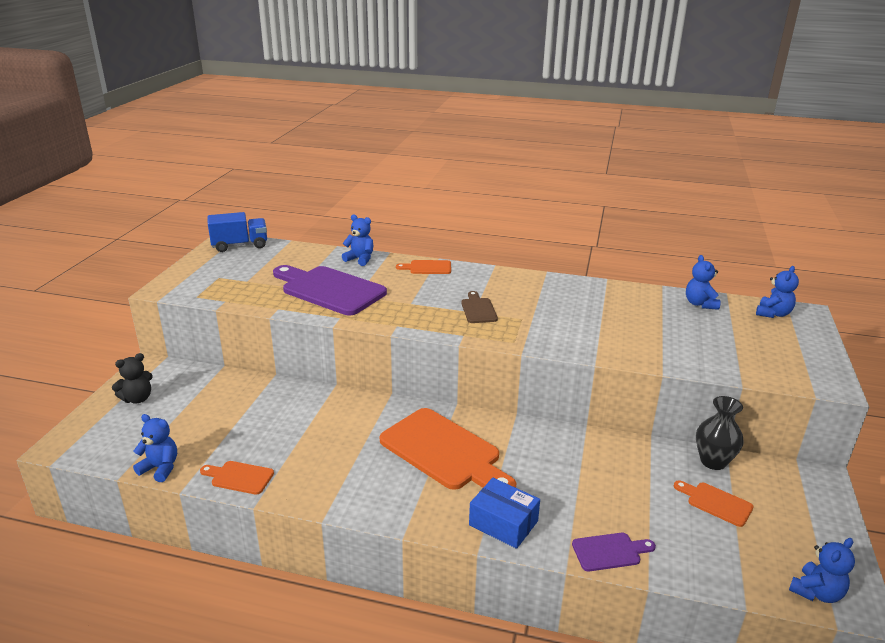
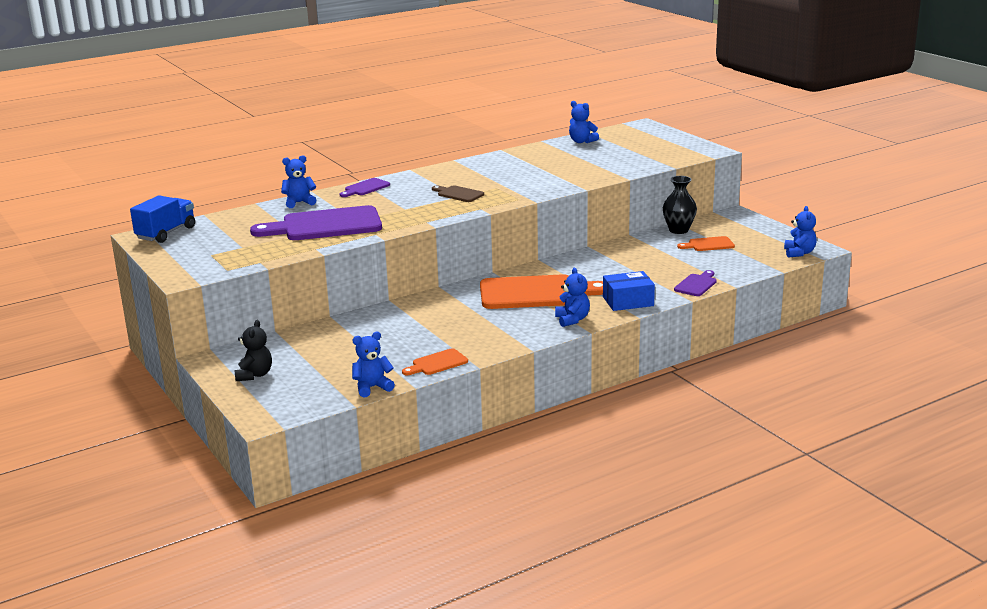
camera: 45 degrees left, 5 degrees down
orange cutting board [396,260,451,274] -> purple cutting board [340,178,390,197]
blue teddy bear [756,266,799,318] -> blue teddy bear moved to [555,268,590,327]

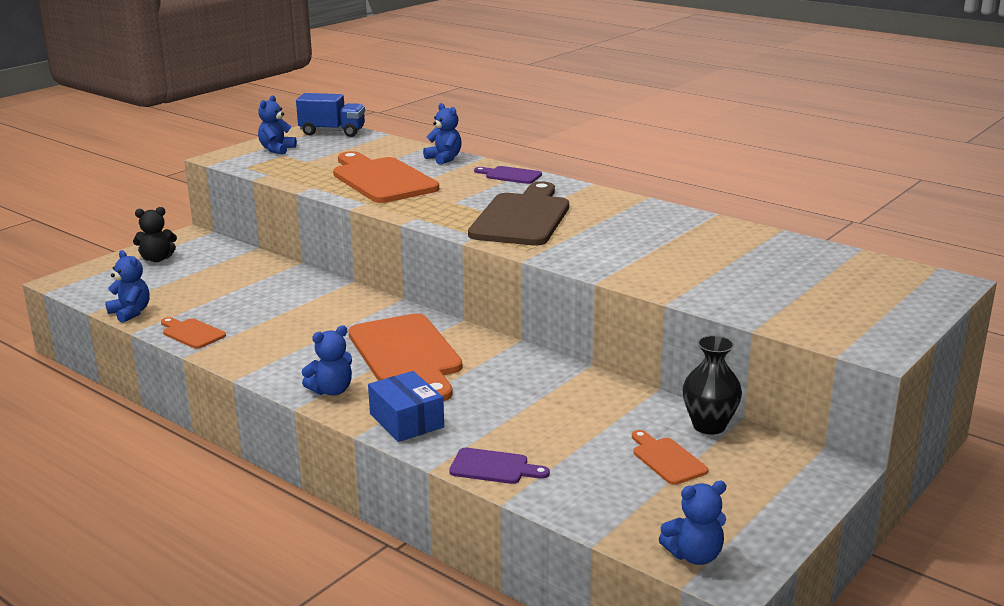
camera: 70 degrees right, 0 degrees up
purple cutting board [250,205,382,240] -> orange cutting board [333,151,439,203]
brown cutting board [432,186,484,202] -> brown cutting board [468,182,569,246], size x2.14
blue teddy bear [569,101,599,143] -> blue teddy bear moved to [258,95,297,155]

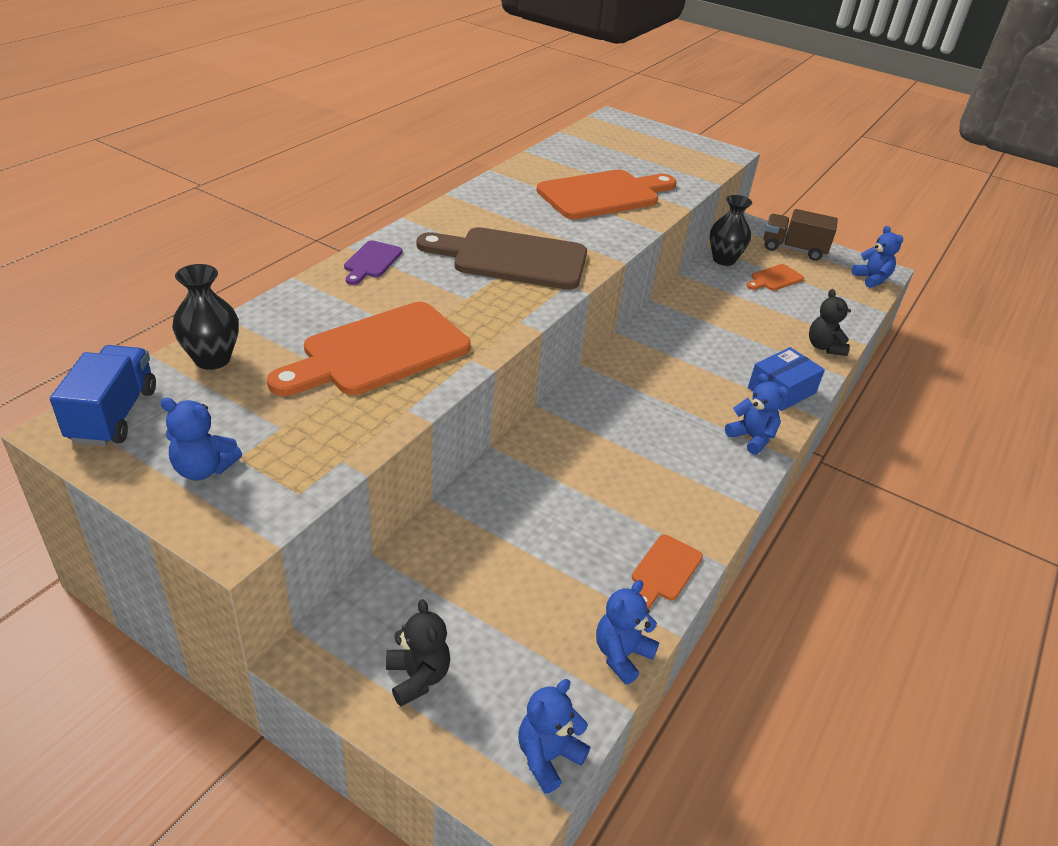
camera: 100 degrees left, 15 degrees up
orange cutting board [348,314,462,401] -> orange cutting board moved to [536,170,677,220]
blue teddy bear [423,103,462,165] -> blue teddy bear moved to [518,679,590,794]
purple cutting board [449,448,550,484] -> black teddy bear [809,289,851,356]
none -> black vase [172,264,239,370]
none -> brown truck [764,209,838,261]

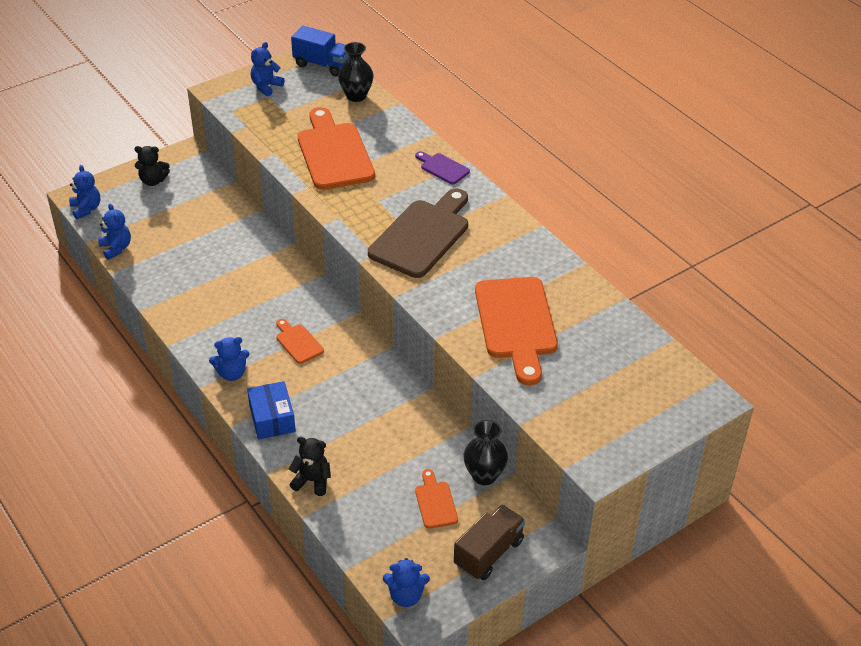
camera: 115 degrees right, 5 degrees up
orange cutting board [632,535,703,609] -> orange cutting board moved to [276,319,324,364]

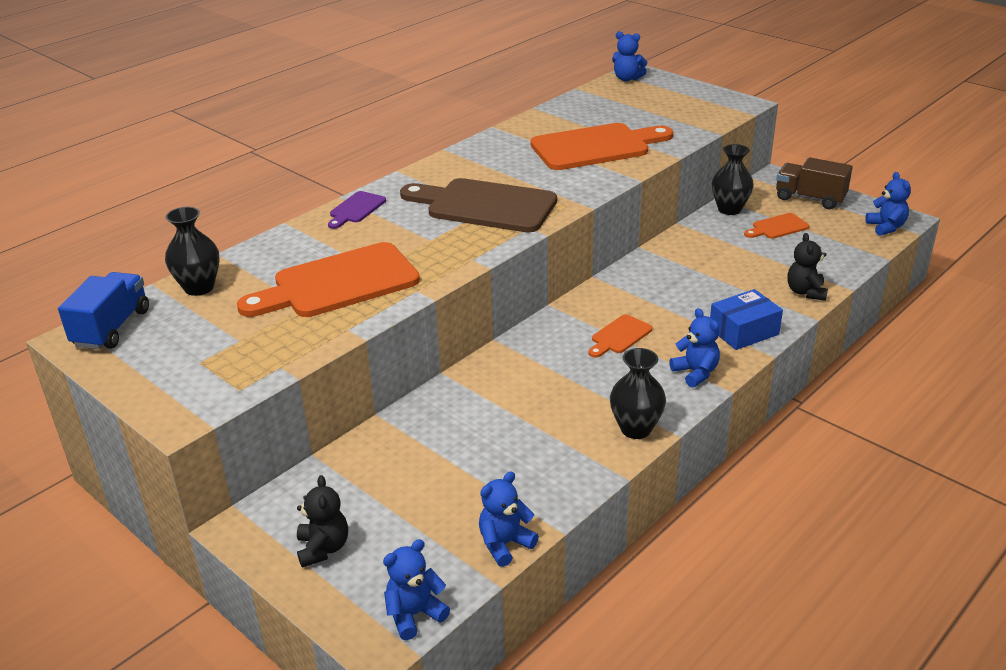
camera: 100 degrees left, 10 degrees down
blue teddy bear [251,42,285,96] -> blue teddy bear moved to [612,31,648,81]
none -> black vase [610,348,666,439]

